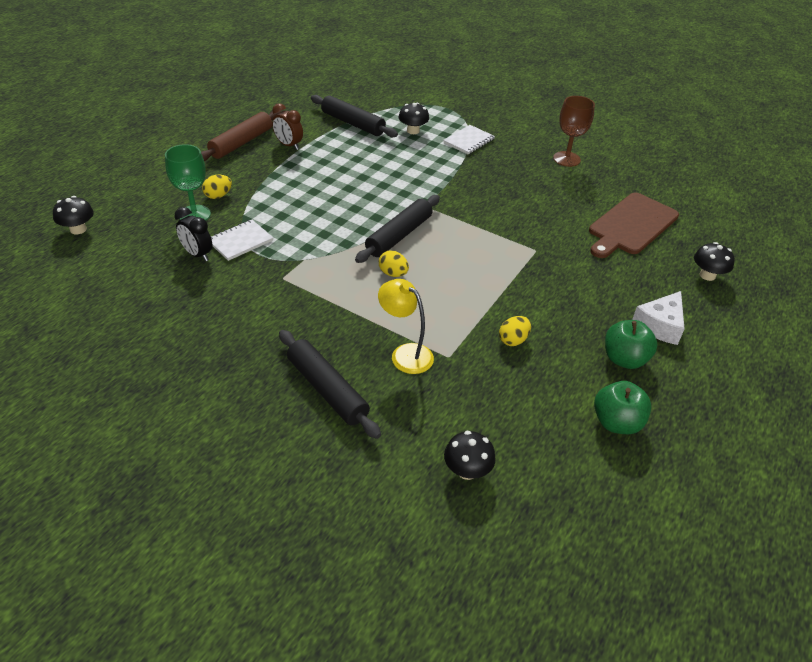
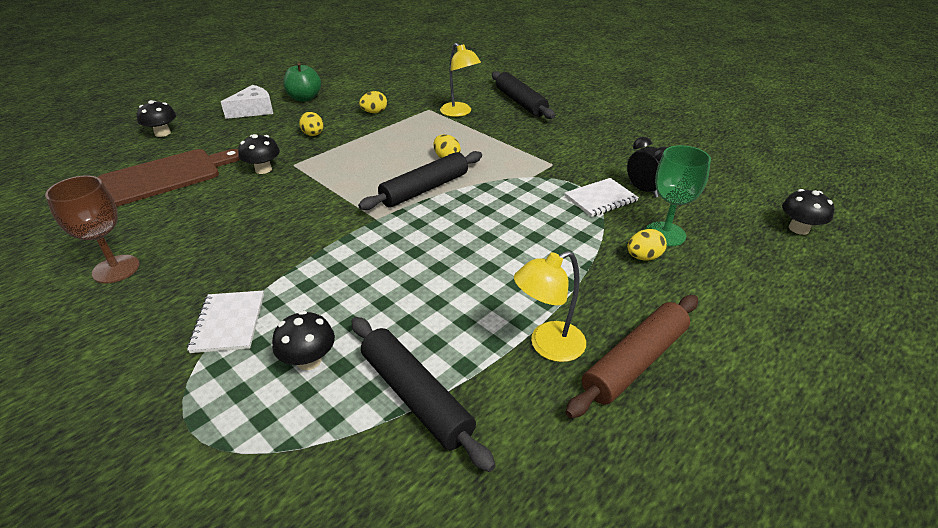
camera: 165 degrees left, 5 degrees down
brown clock [272,103,303,150] -> yellow lamp [514,251,586,362]
white notebook [443,125,495,154] -> white notebook turned 60 degrees counterclockwise [187,291,264,353]
black mushroom [444,431,496,480] -> black mushroom moved to [238,134,280,174]
green apple [594,381,652,434] -> none
none -> yellow egg [299,112,324,136]

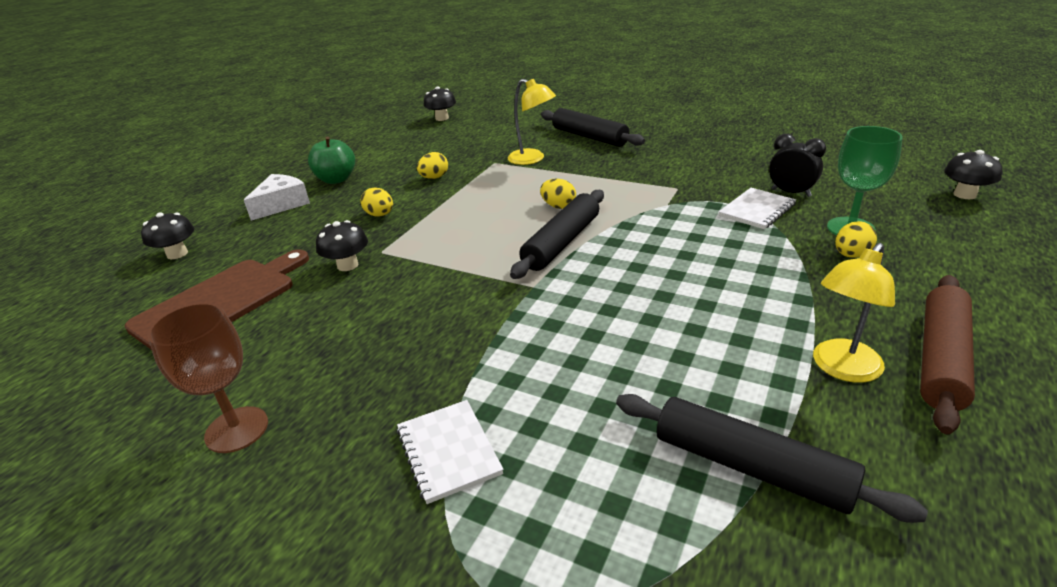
camera: 15 degrees left, 5 degrees down
black mushroom [272,311,335,370] -> black mushroom moved to [424,86,456,121]

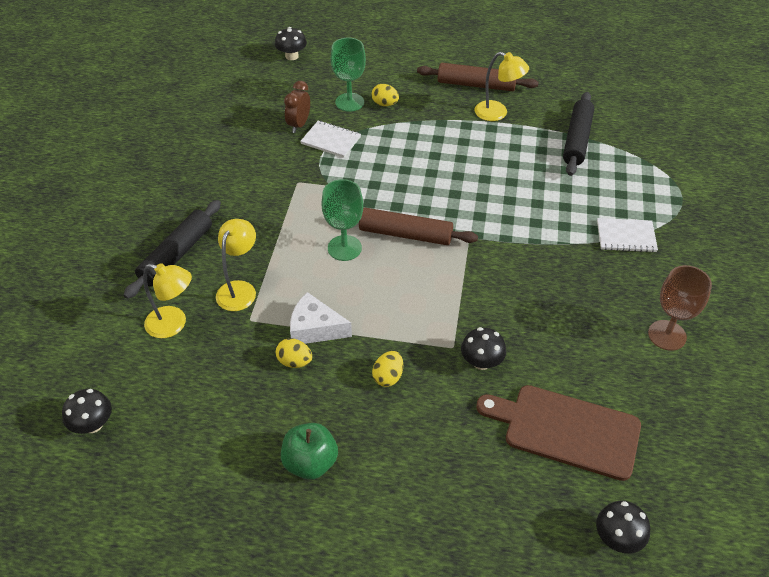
camera: 110 degrees left, 15 degrees up
black mushroom [141,212,194,259] -> black mushroom moved to [596,501,650,553]
white cheese [244,174,310,221] -> white cheese moved to [290,292,352,344]
white notebook [397,400,504,504] -> white notebook turned 45 degrees clockwise [597,218,658,253]
black rolling pin [510,190,604,279] -> brown rolling pin [359,208,478,245]
yellow egg [540,179,576,209] -> green goblet [322,179,363,261]
black clock [769,134,826,197] -> brown clock [284,81,310,133]
none -> yellow lamp [143,263,192,338]

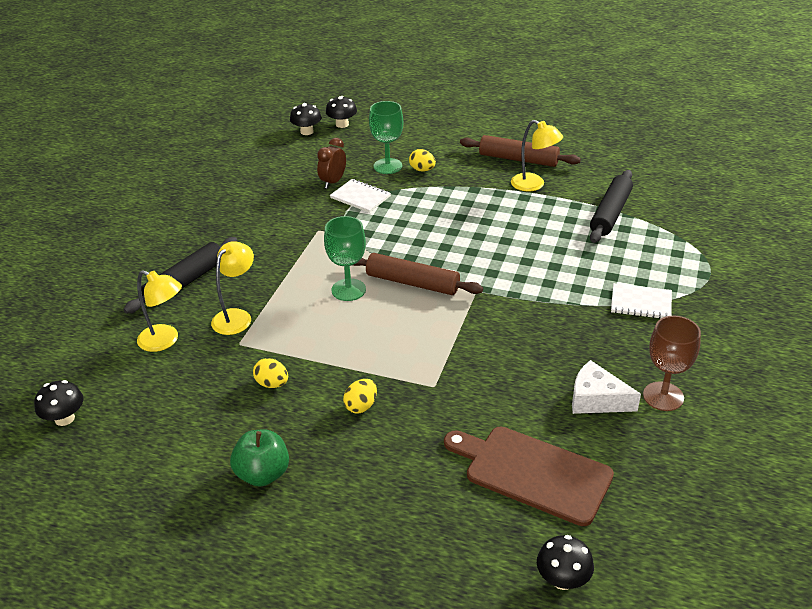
camera: 10 degrees right, 10 degrees down
white cheese [290,292,352,344] -> white cheese moved to [572,360,641,414]
black mushroom [461,327,506,370] -> black mushroom moved to [290,103,322,135]

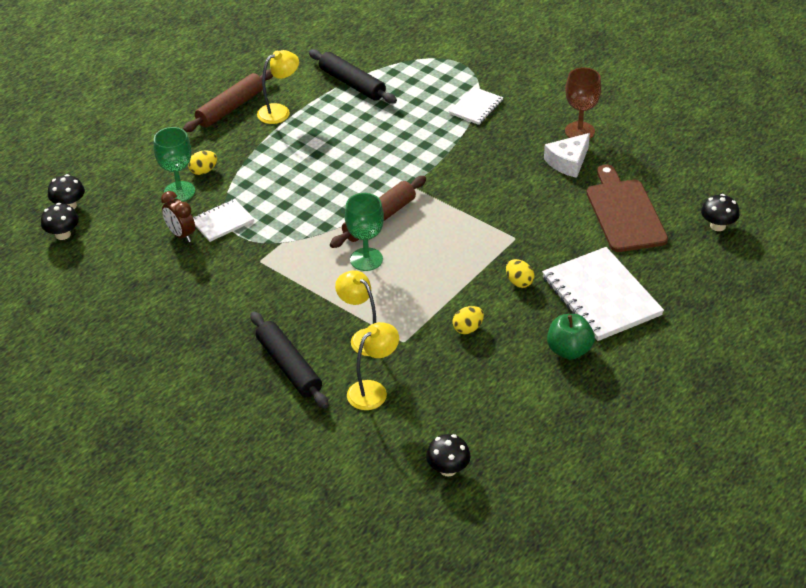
camera: 70 degrees left, 5 degrees up
brown cutting board [444,427,614,526] -> brown cutting board turned 120 degrees clockwise [587,164,668,252]
none -> white notebook [542,247,664,341]

